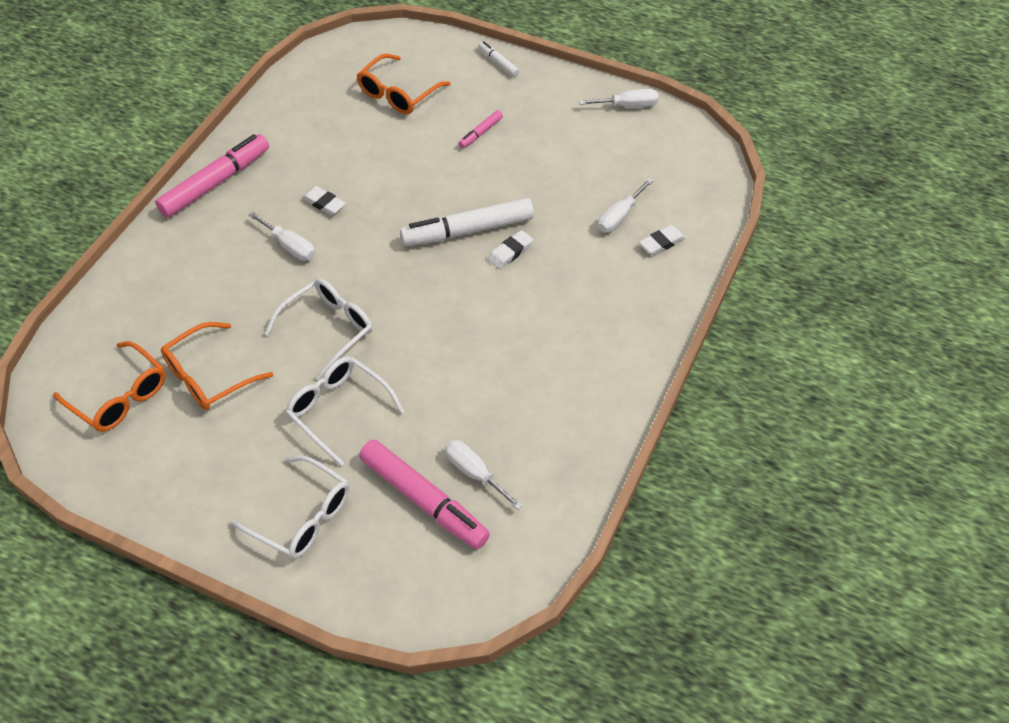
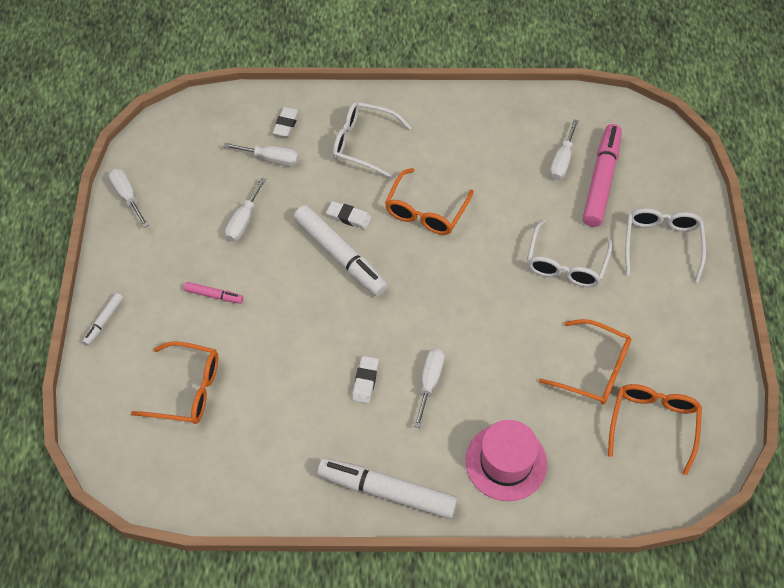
camera: 115 degrees left, 5 degrees up
pink marker [155,134,269,218] -> white marker [317,458,458,519]
white glasses [265,279,373,380] -> white glasses moved to [333,102,412,178]
white eraser [639,225,686,255] -> white eraser turned 75 degrees clockwise [272,107,300,137]
none -> white screwdriver [225,177,266,241]
none -> orange glasses [385,168,474,235]
none -> pink hat [465,420,547,501]

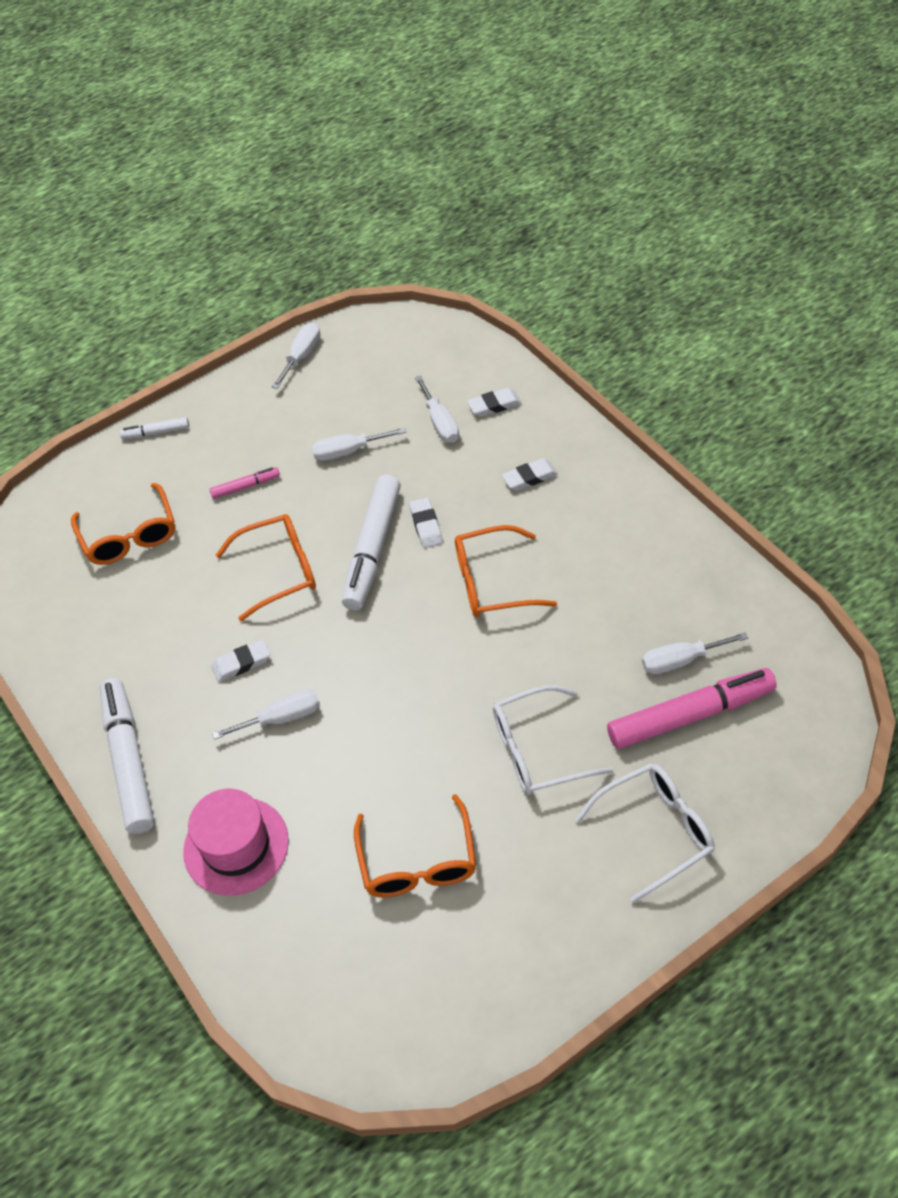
camera: 60 degrees right, 5 degrees down
pink marker [184,282,243,304] -> pink marker turned 90 degrees counterclockwise [210,467,280,499]
white glasses [333,102,412,178] -> white eraser [502,458,558,491]
orange glasses [608,384,702,475] -> orange glasses moved to [216,514,316,621]

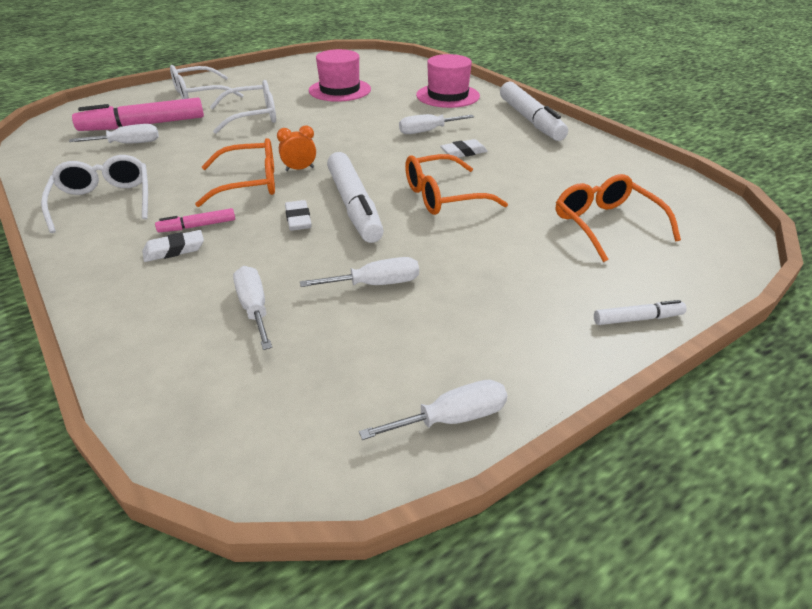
camera: 175 degrees right, 15 degrees down
pink marker [210,467,280,499] -> pink marker moved to [155,208,235,232]
white screwdriver [272,323,320,389] -> white screwdriver turned 135 degrees counterclockwise [359,380,507,440]
white marker [342,475,401,610] -> white marker turned 150 degrees clockwise [327,152,384,243]
orange glasses [354,794,476,897] -> pink hat [309,49,371,102]
white eraser [467,388,521,417] -> none
none -> white glasses [41,155,148,233]
none -> orange clock [277,126,316,171]

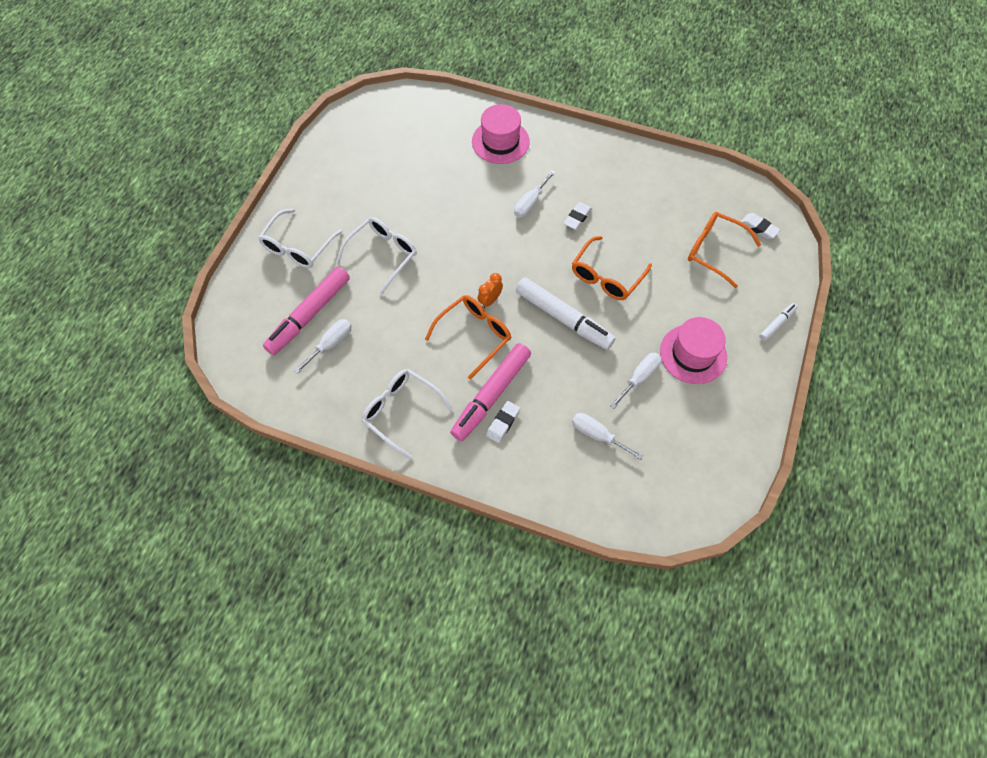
camera: 35 degrees left, 25 degrees up
pink marker [155,208,235,232] -> pink marker [450,343,531,441], size x2.12
white eraser [285,200,312,231] -> white eraser moved to [741,213,780,239]
pink hat [309,49,371,102] -> pink hat moved to [660,317,727,384]
white screwdriver [359,380,507,440] -> none
white marker [500,82,568,141] -> none

